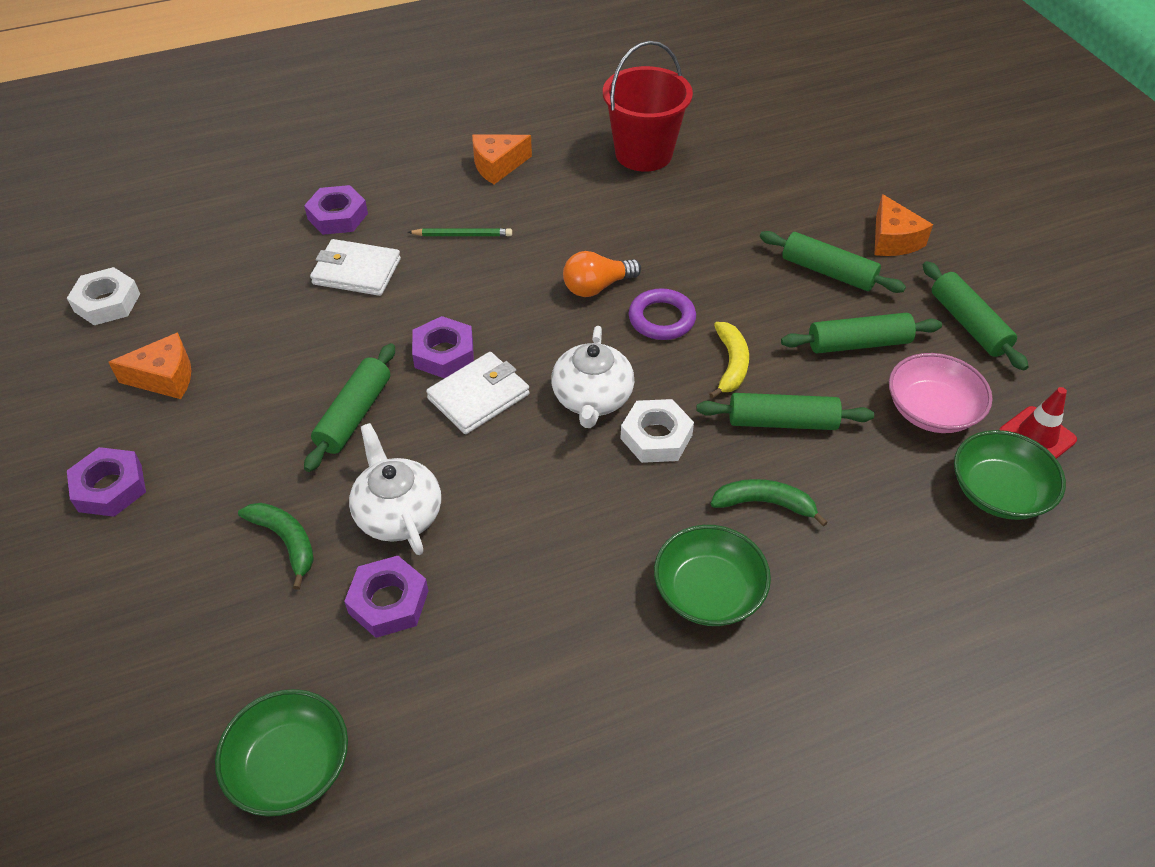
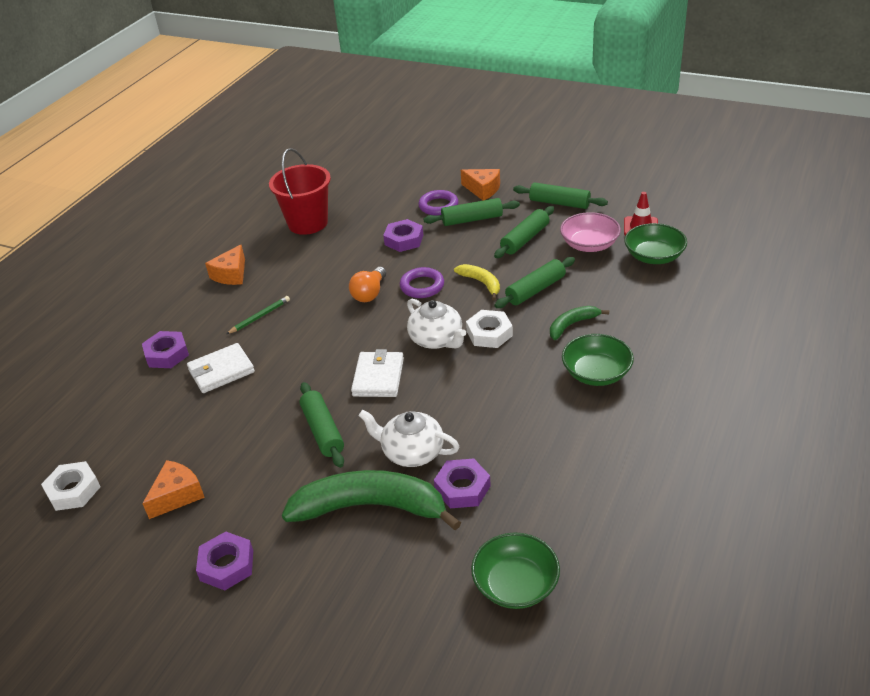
camera: 40 degrees left, 10 degrees down
green banana [238,503,314,590] -> green banana [282,470,461,530], size x2.06
purple nut [412,316,474,379] -> purple nut moved to [383,219,423,252]
none -> purple ring [418,190,459,215]

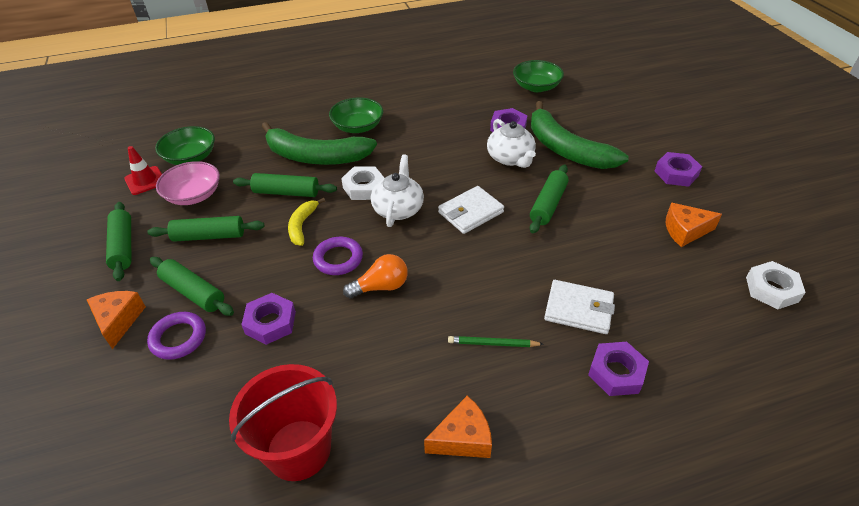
camera: 135 degrees left, 5 degrees up
green banana [550,306,609,340] -> green banana [262,122,377,165], size x2.06

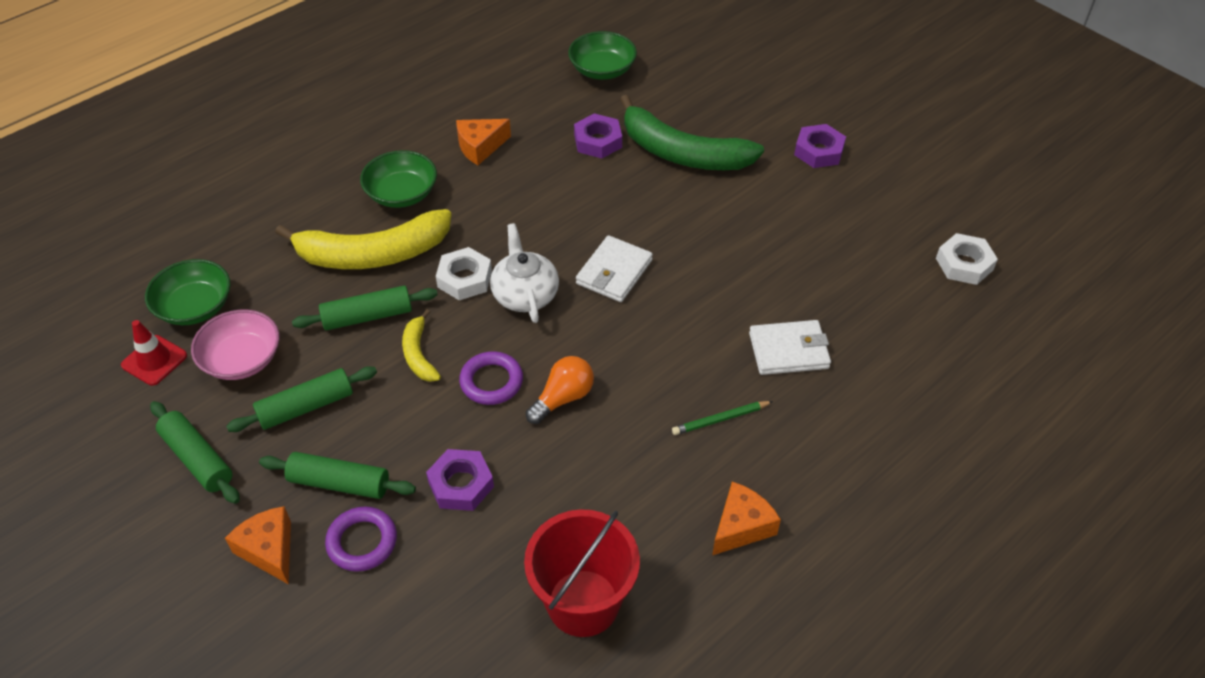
camera: 25 degrees left, 5 degrees up
green banana [262,122,377,165] -> yellow banana [275,209,451,269]
white teapot [487,119,536,168] -> none
green rolling pin [530,164,569,233] -> none
purple nut [588,342,649,396] -> none
orange cheese [666,203,722,247] -> orange cheese moved to [456,119,511,165]

